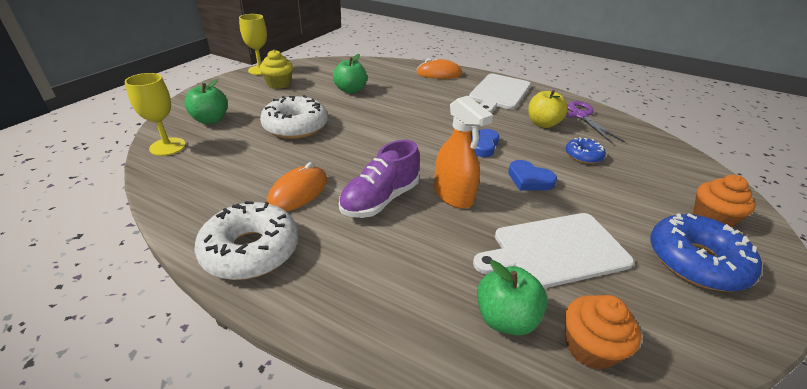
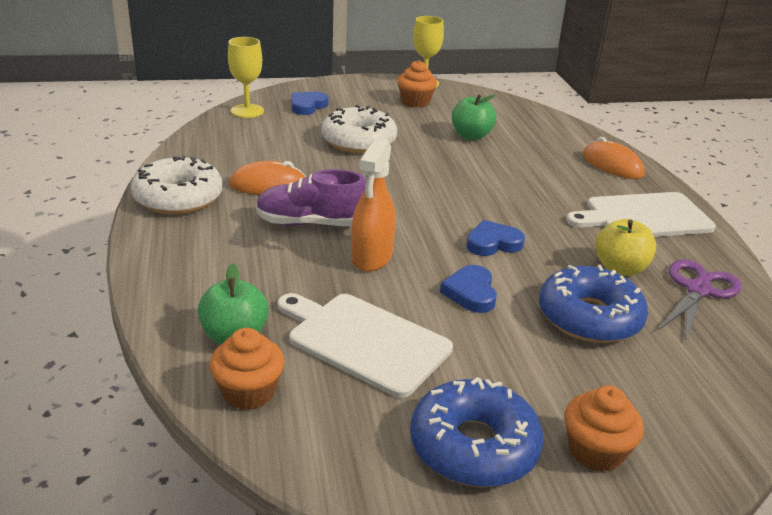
camera: 50 degrees right, 5 degrees down
green apple [184,79,228,124] -> blue heart [291,92,328,115]
yellow cupcake [260,50,293,89] -> orange cupcake [397,60,437,107]
blue donut [565,137,606,164] -> blue donut [539,265,648,343], size x1.82

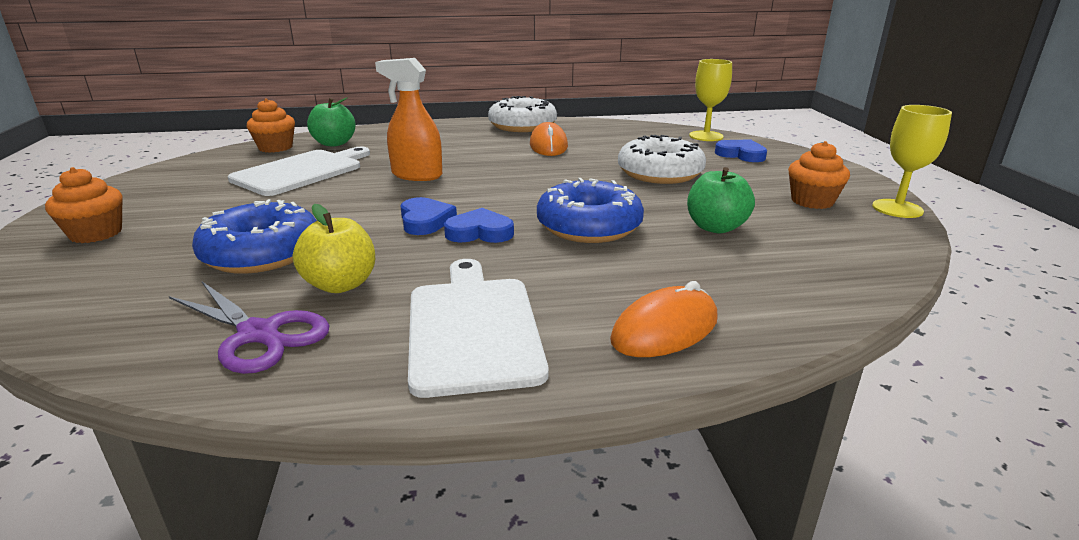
camera: 95 degrees right, 5 degrees down
purple shoe [256,169,366,226] -> none
blue donut [410,377,543,487] -> blue donut moved to [537,178,644,243]
blue heart [440,265,497,313] -> blue heart moved to [444,208,514,243]

